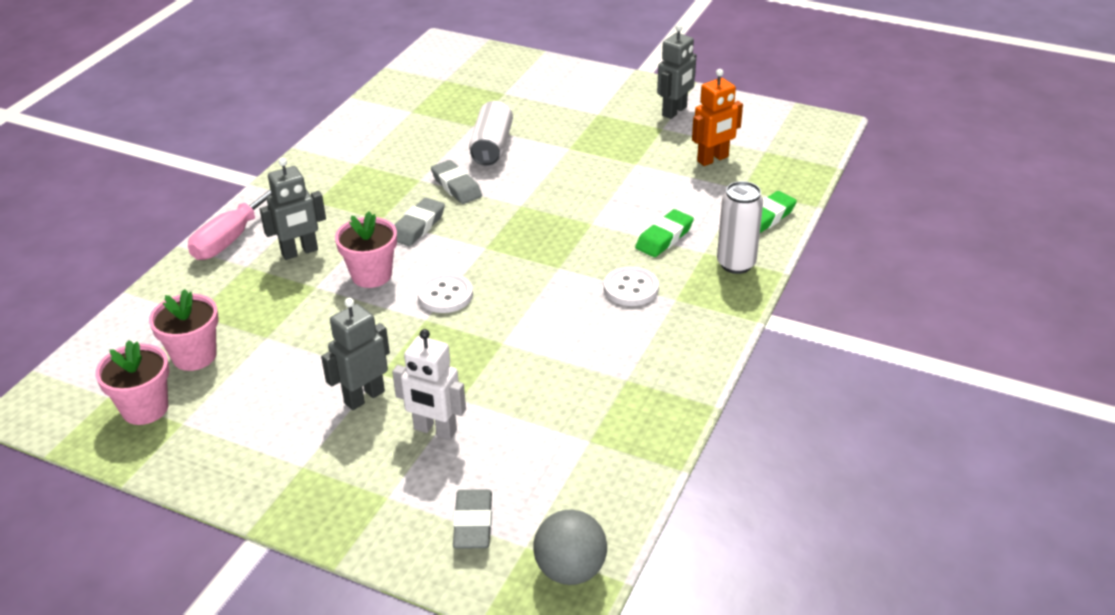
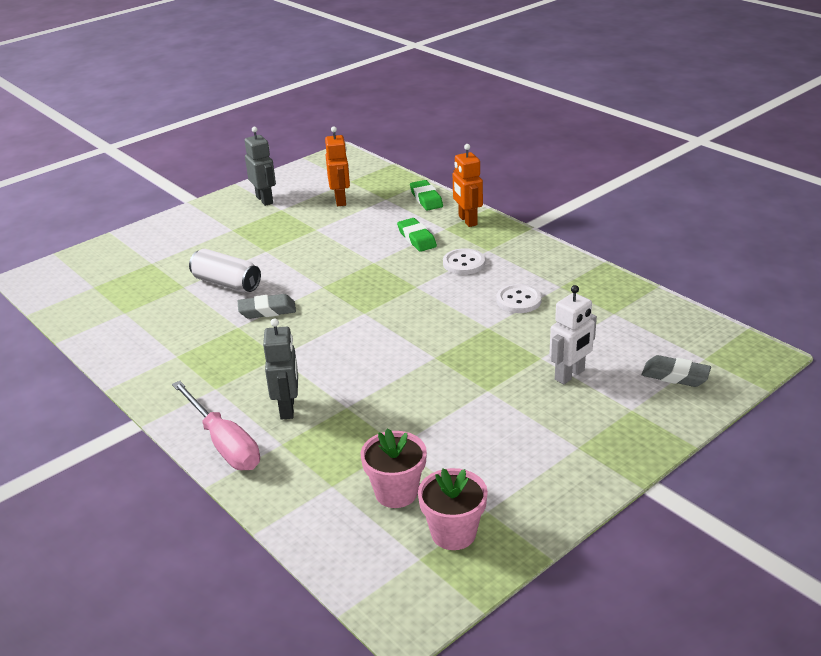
camera: 65 degrees left, 5 degrees down
grey robot [321,298,390,410] -> none
pink flower pot [335,212,397,288] -> none
grey eraser [394,198,445,246] -> none
white button [417,273,473,313] -> white button moved to [496,284,542,313]
grey ball [534,510,607,585] -> none
white can [717,181,763,274] -> orange robot [453,144,483,227]

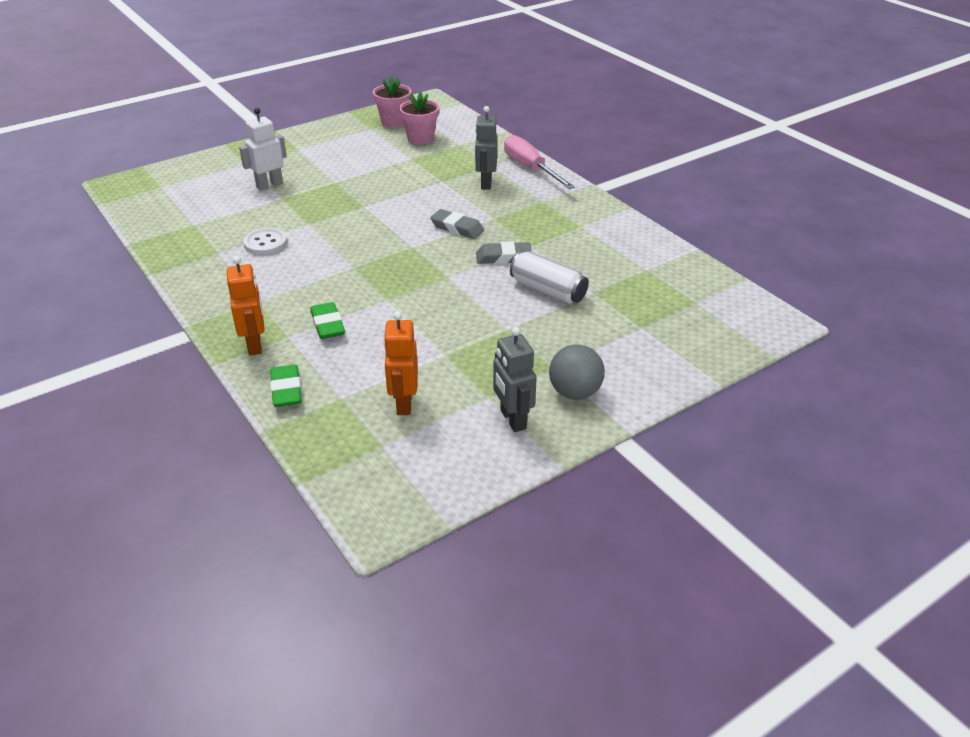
camera: 175 degrees left, 5 degrees up
white button [443,248,485,275] -> none
grey eraser [642,355,711,387] -> grey eraser moved to [430,209,484,239]
none -> grey ball [549,344,605,400]

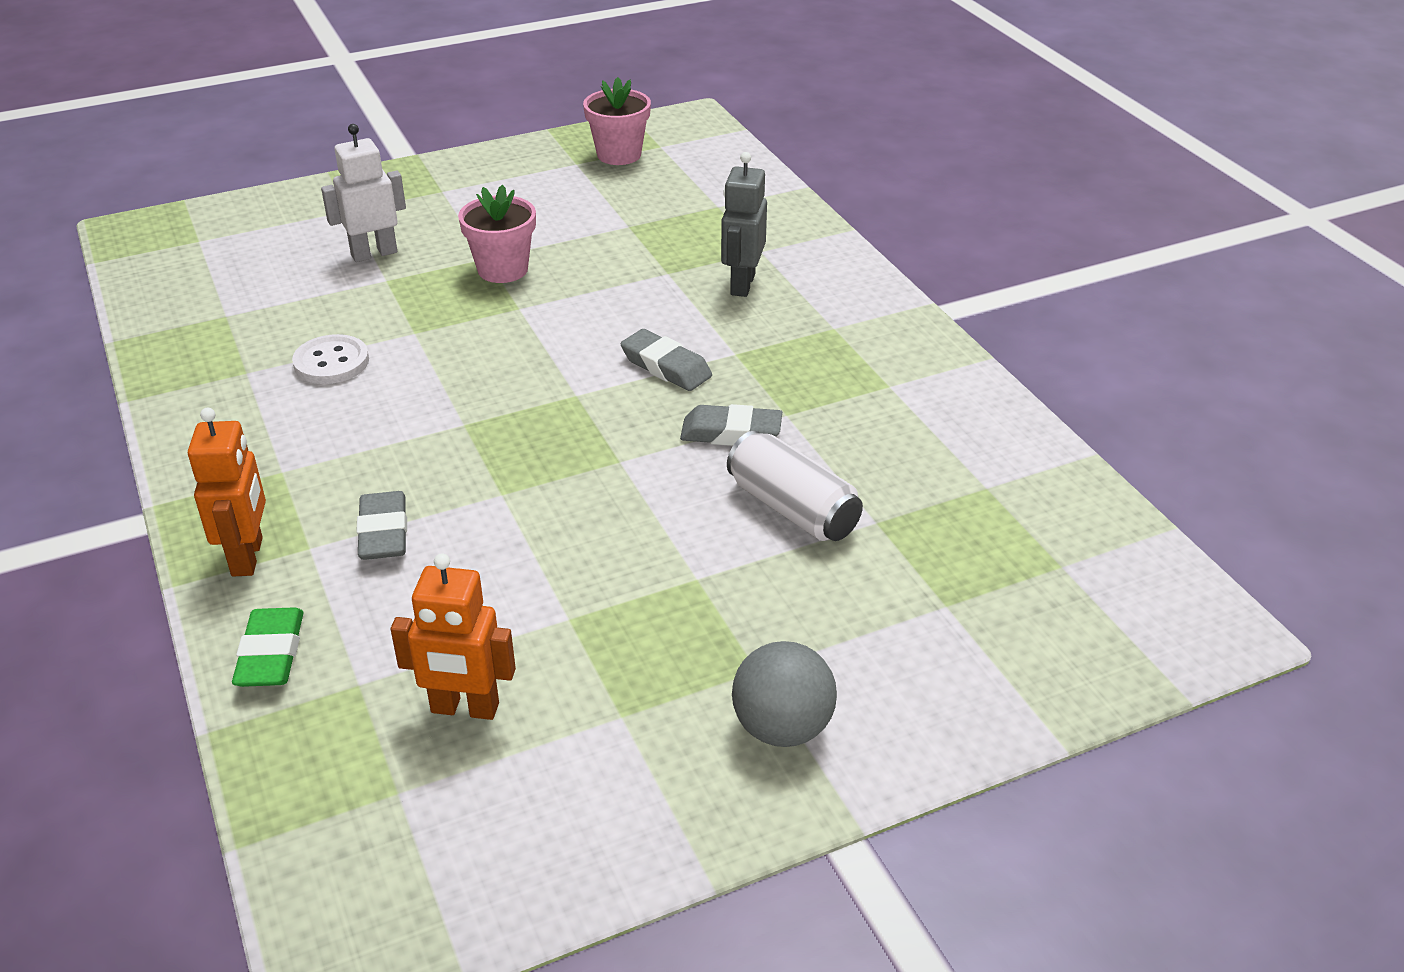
camera: 10 degrees right, 0 degrees up
green eraser [310,302,345,339] -> grey eraser [356,491,407,560]
orange robot [383,312,418,415] -> orange robot turned 90 degrees counterclockwise [391,553,516,720]
pink flower pot [399,92,439,145] -> pink flower pot moved to [458,185,536,283]
grey robot [493,327,537,432] -> none
pink screwdriver [504,135,575,189] -> none

